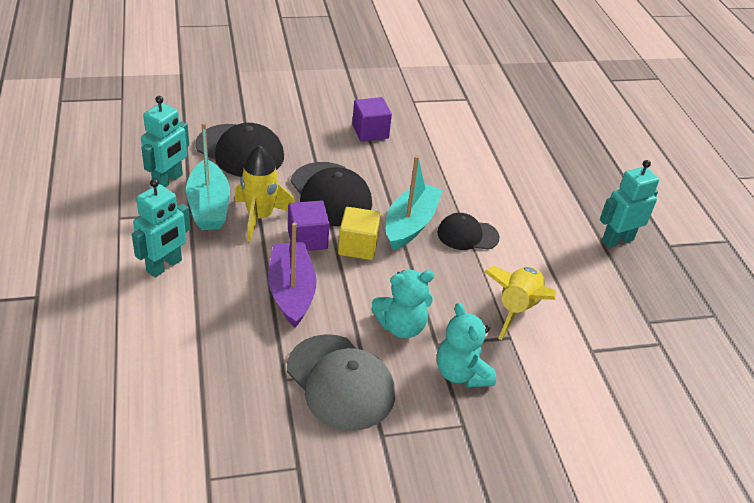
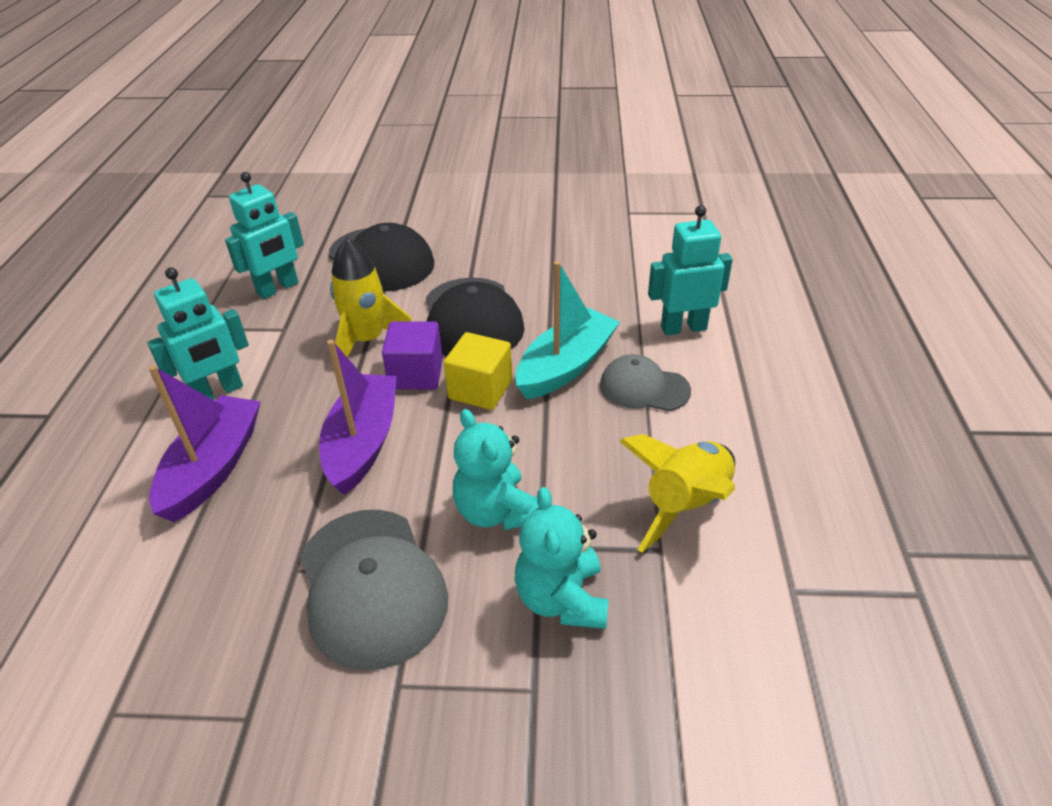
camera: 20 degrees right, 0 degrees up
turquoise boat [186,122,230,230] -> none
purple cube [352,97,392,141] -> none
turquoise teddy bear [371,270,434,338] -> turquoise teddy bear turned 60 degrees clockwise [453,409,539,530]
black cap [437,213,500,250] -> grey cap [600,354,691,411]
turquoise robot [600,160,659,247] -> turquoise robot moved to [648,205,733,336]
none -> purple boat [148,365,261,522]

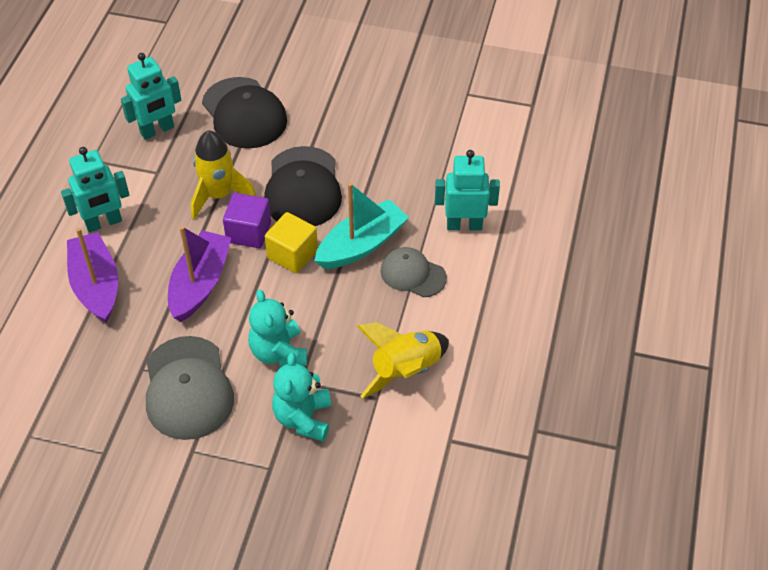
camera: 10 degrees right, 10 degrees up
purple boat [148,365,261,522] -> purple boat turned 45 degrees counterclockwise [67,228,118,323]

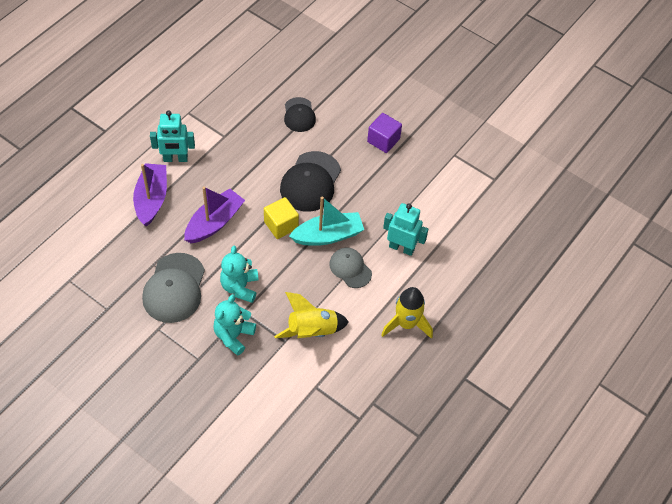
camera: 20 degrees right, 5 degrees up
turquoise robot [121,53,182,140] -> none
yellow rocket [191,130,256,219] -> yellow rocket moved to [381,287,433,339]
black cap [202,77,287,149] -> black cap [284,97,316,132], size x0.61
purple cube [223,193,271,248] -> purple cube moved to [367,113,402,153]

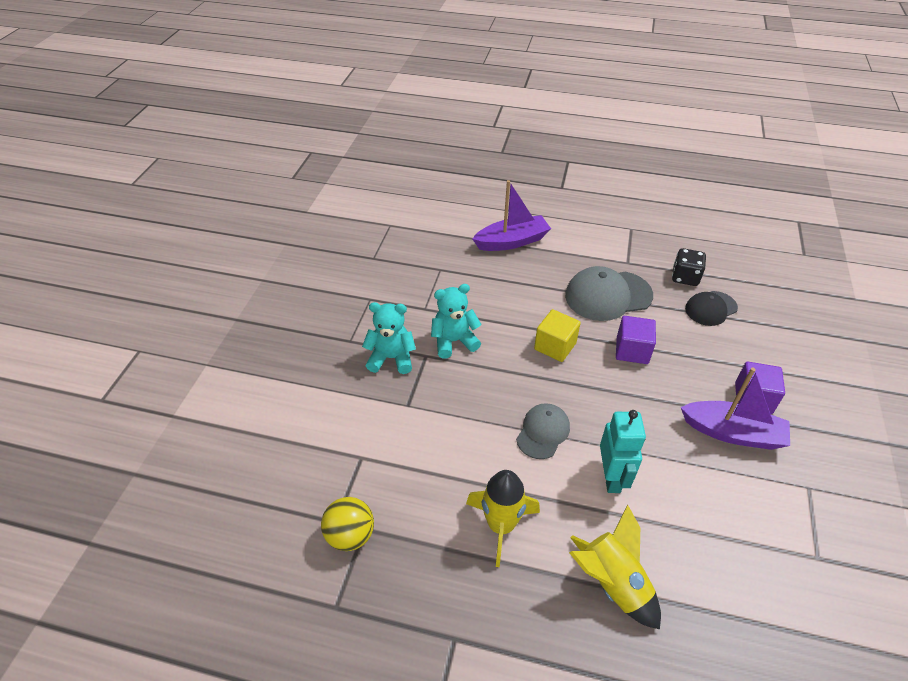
camera: 70 degrees right, 10 degrees down
grey cap [142,253,205,323] -> grey cap moved to [565,266,653,321]
turquoise robot [150,110,195,162] -> none
purple boat [184,186,245,243] -> purple boat moved to [681,368,790,450]
yellow rocket [274,292,349,338] -> yellow rocket moved to [569,505,661,629]
black cap [280,151,341,212] -> purple cube [616,316,656,364]
turquoise boat [289,197,364,246] -> none
none -> yellow ball [321,497,374,551]
none -> black dice [672,248,706,286]

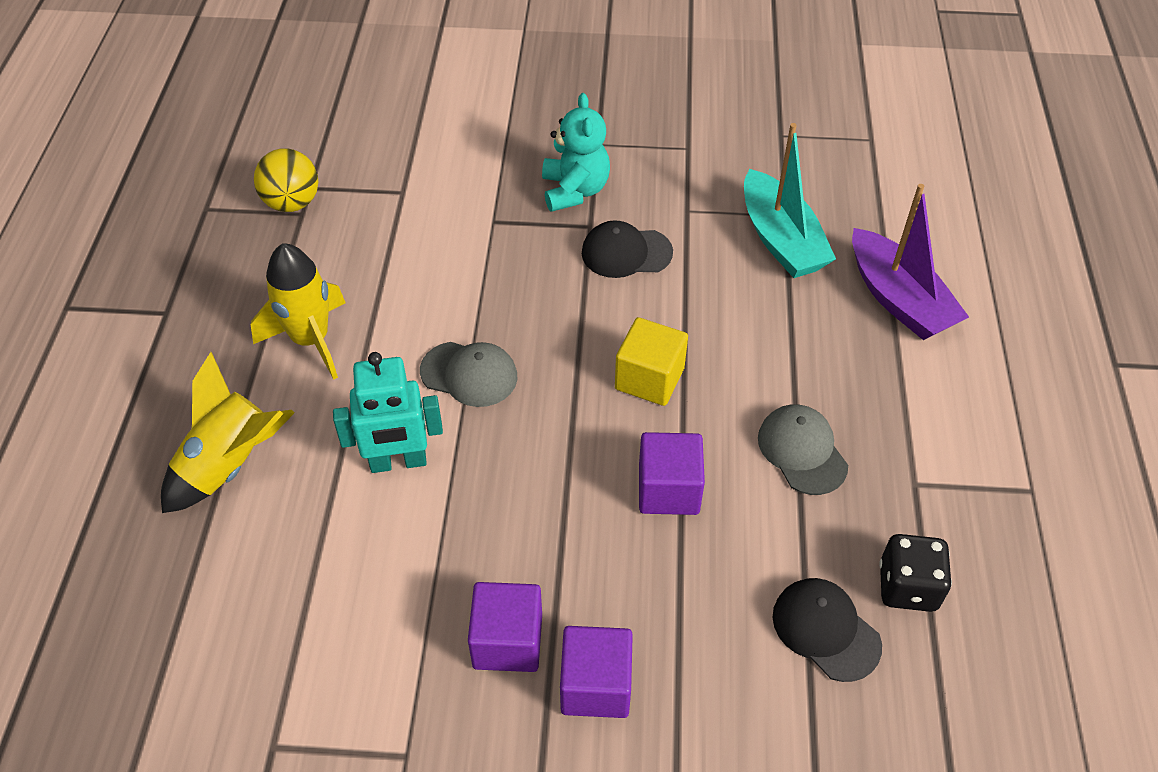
camera: 80 degrees right, 5 degrees up
turquoise teddy bear [431,284,482,359] -> black cap [582,220,673,278]
grey cap [565,266,653,321] -> grey cap [758,404,848,495], size x0.61
purple boat [681,368,790,450] -> purple cube [468,582,542,672]
none -> turquoise boat [744,123,836,278]

